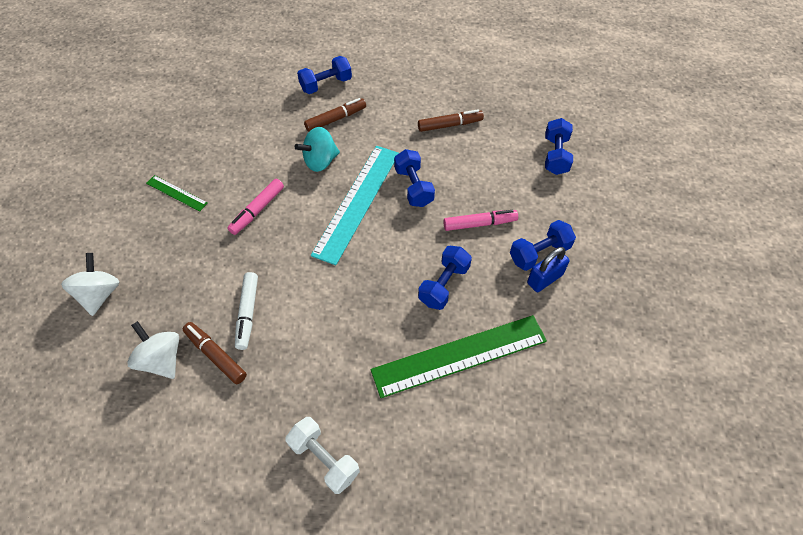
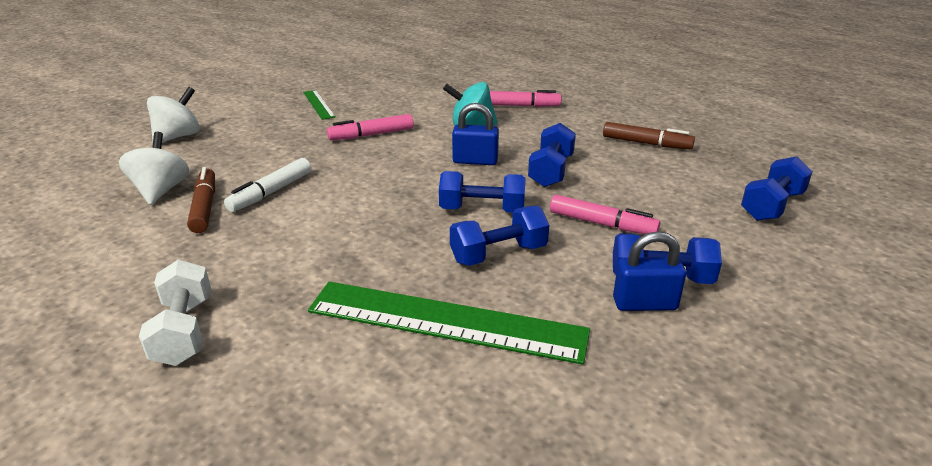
camera: 35 degrees right, 25 degrees down
blue dumbbell [297,56,352,94] -> blue dumbbell moved to [439,171,526,213]
brown marker [304,98,366,132] -> pink marker [490,90,561,107]
turquoise ruler [311,146,399,265] -> blue padlock [452,103,499,165]

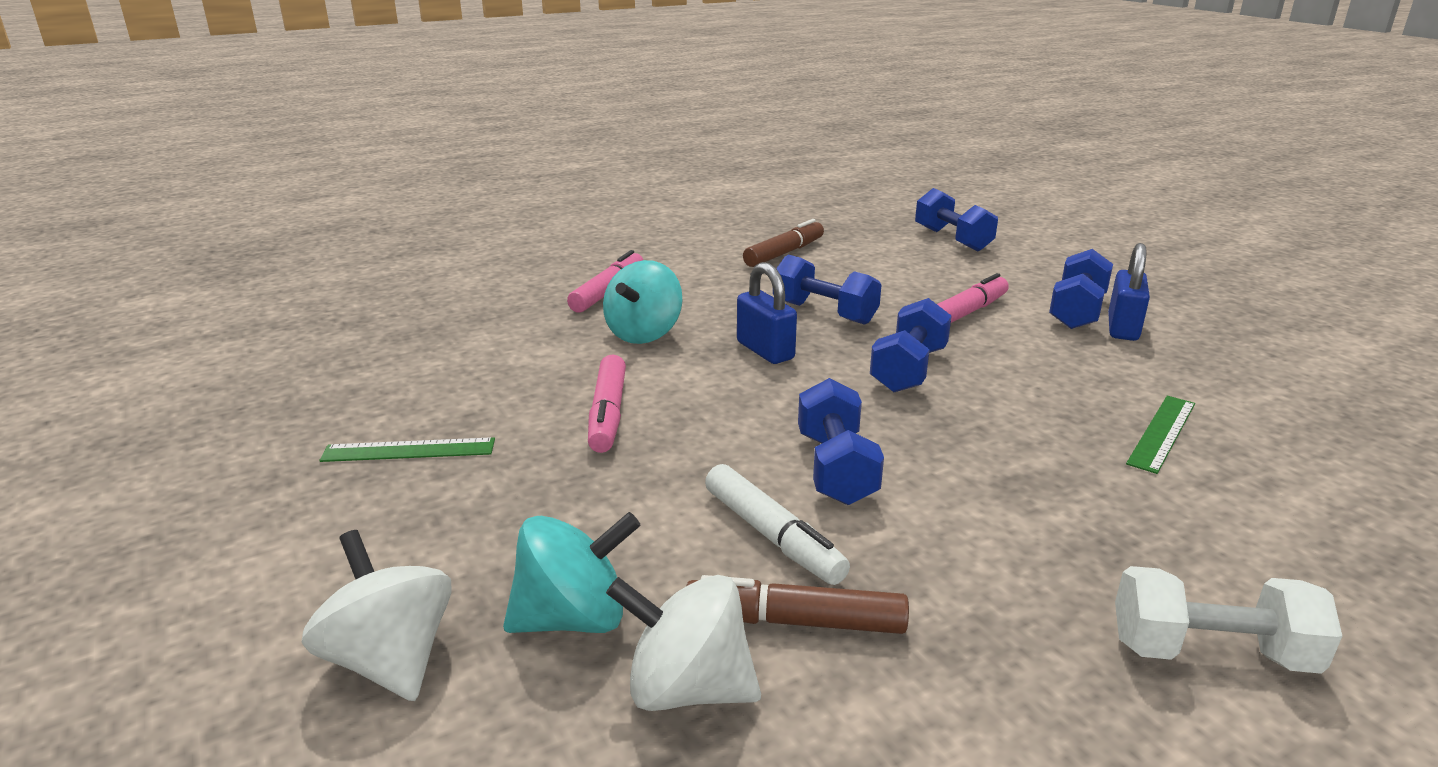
camera: 70 degrees left, 5 degrees down
green ruler [308,281,590,365] -> green ruler [1126,396,1195,474], size x0.47
blue dumbbell [450,206,549,266] -> blue dumbbell moved to [798,378,884,505]
blue padlock [452,103,499,165] -> blue padlock turned 60 degrees counterclockwise [737,262,797,364]
none -> turquoise spinning top [503,512,641,633]

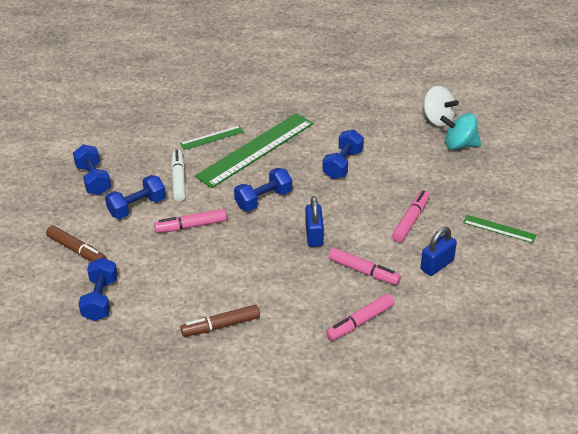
camera: 150 degrees left, 15 degrees up
white spinning top [301,530,452,701] -> none
turquoise spinning top [603,260,683,344] -> pink marker [328,248,401,285]
brown marker [686,575,909,634] -> brown marker moved to [46,225,106,262]
white marker [705,464,850,585] -> white marker moved to [171,150,186,201]
blue dumbbell [773,254,881,325] -> blue dumbbell moved to [73,144,111,195]
blue padlock [1108,243,1150,341] -> blue padlock moved to [421,227,457,276]
white dumbbell [1115,566,1342,674] -> none
none -> green ruler [195,113,313,188]

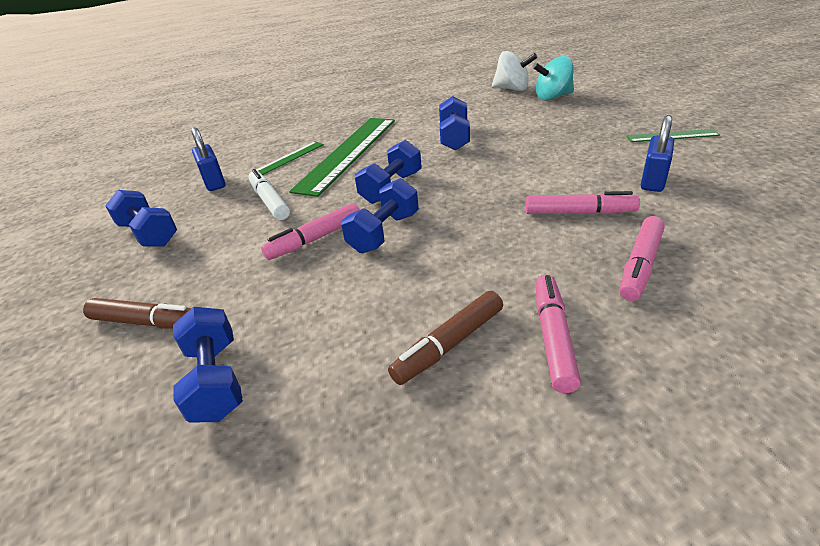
camera: 20 degrees left, 5 degrees down
blue dumbbell [105,175,166,219] -> blue dumbbell moved to [341,178,419,253]
blue padlock [305,196,324,247] -> blue padlock moved to [191,127,225,191]
pink marker [392,190,430,242] -> pink marker moved to [536,275,581,393]

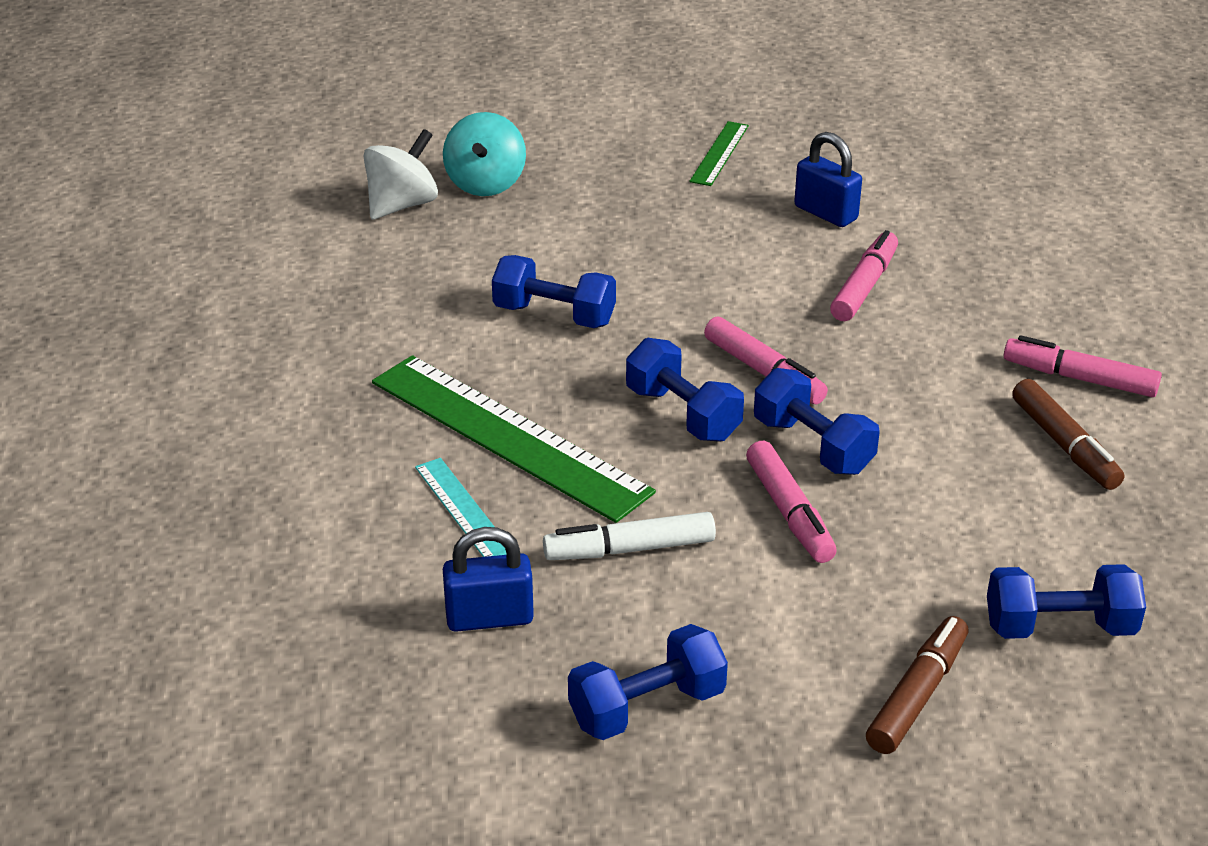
camera: 75 degrees left, 0 degrees up
green ruler [256,141,324,175] -> turquoise ruler [415,458,506,557]
pink marker [619,216,665,301] -> pink marker moved to [704,316,828,405]

